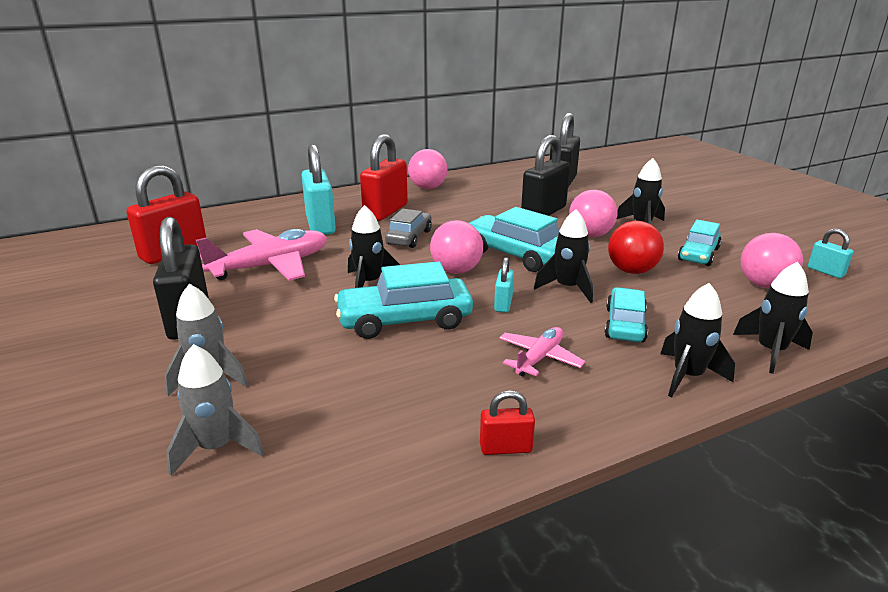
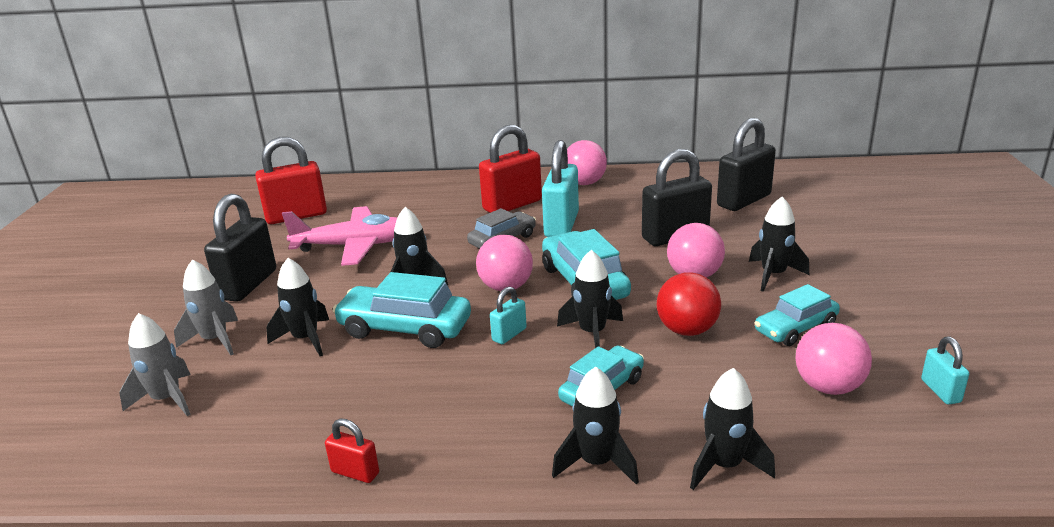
camera: 30 degrees right, 0 degrees up
turquoise padlock [301,144,336,235] -> turquoise padlock moved to [542,140,579,237]
pink plane [499,327,586,377] -> none
none -> black rocket [266,258,329,356]

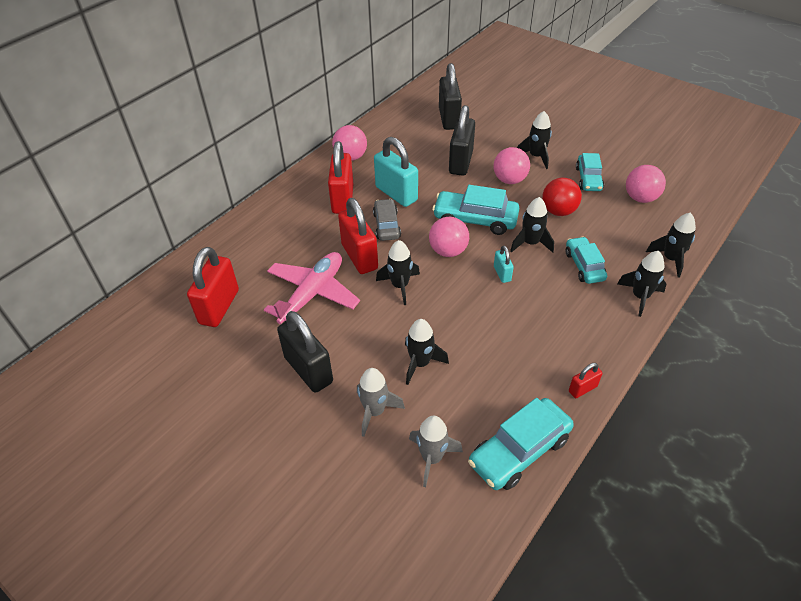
camera: 55 degrees left, 20 degrees up
turquoise car [333,272,471,348] -> turquoise car moved to [468,398,574,490]
turquoise padlock [921,337,969,405] -> none
none -> red padlock [338,198,378,274]

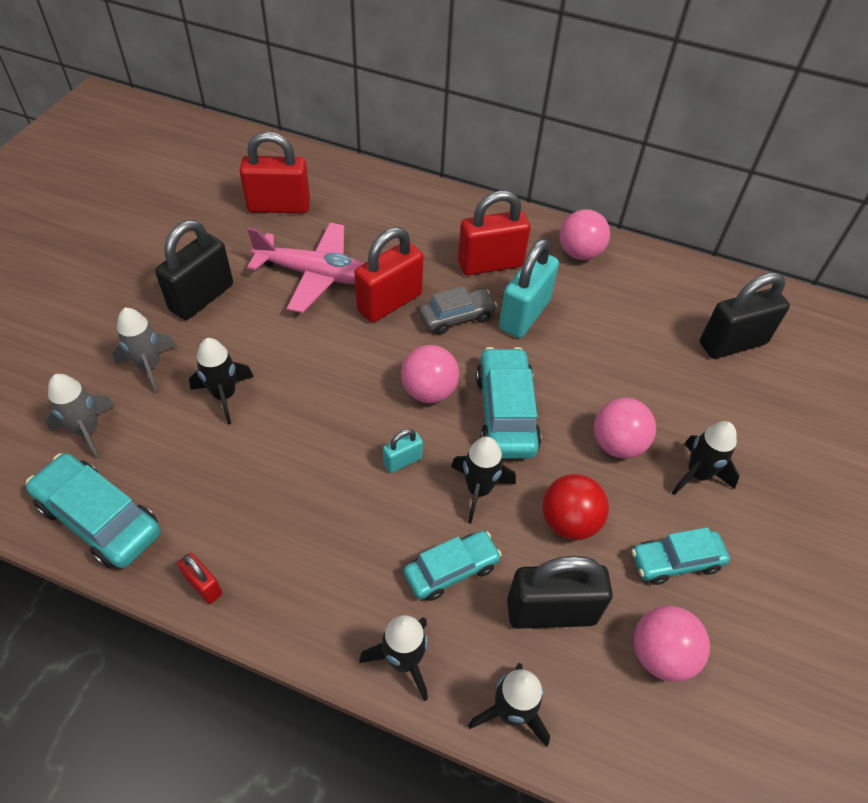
camera: 70 degrees right, 5 degrees up
black rocket [376,240,420,305] -> none
black padlock [449,105,475,176] -> black padlock moved to [507,556,613,629]

